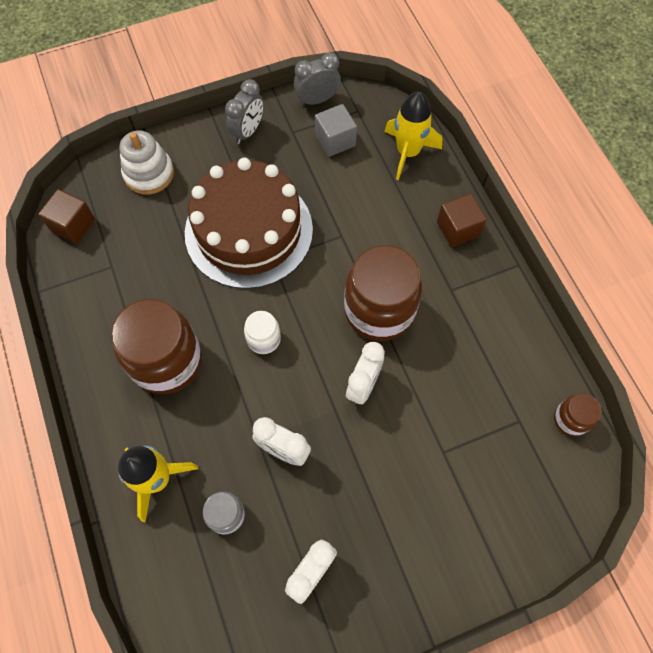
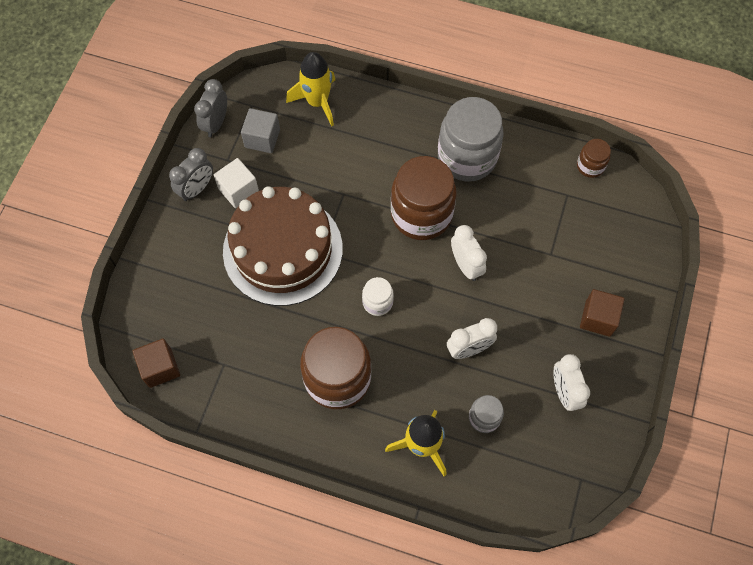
camera: 50 degrees left, 0 degrees up
white stacking toy [120,130,174,195] -> none
grey clock [225,79,264,144] -> grey clock turned 60 degrees clockwise [169,148,213,201]
brown cube [437,194,487,247] -> brown cube moved to [580,289,625,337]
none -> white cube [214,158,259,208]
none -> grey jar [438,97,504,181]

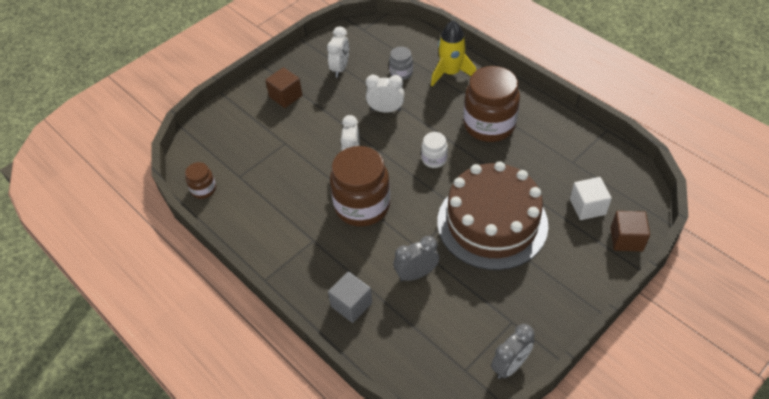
camera: 150 degrees left, 15 degrees down
brown cube [133,338,180,388] -> brown cube moved to [611,211,650,252]
grey clock [169,148,213,201] -> grey clock moved to [394,236,439,281]
white cube [214,158,259,208] -> white cube moved to [570,177,612,220]
grey cube [241,108,280,153] -> grey cube moved to [328,272,372,323]
yellow rocket [286,52,335,126] -> none
grey jar [438,97,504,181] -> none

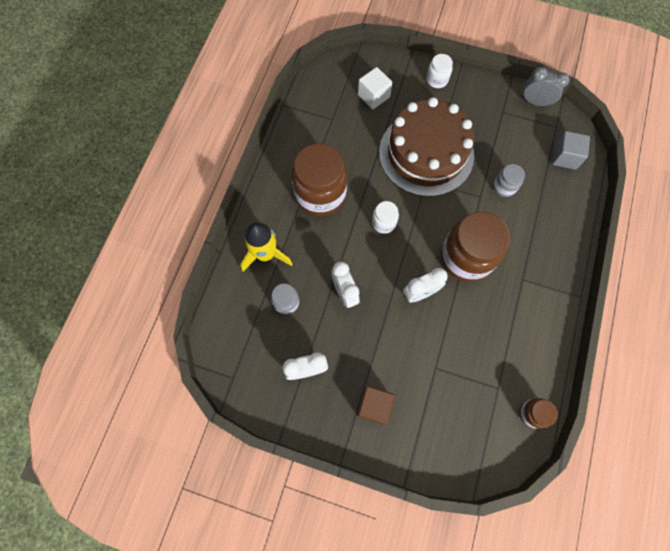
camera: 120 degrees left, 20 degrees up
grey cube [328,272,372,323] -> grey cube moved to [552,131,590,170]
grey clock [394,236,439,281] -> grey jar [493,164,525,197]
brown cube [611,211,650,252] -> none
none -> white jar [426,54,453,88]

